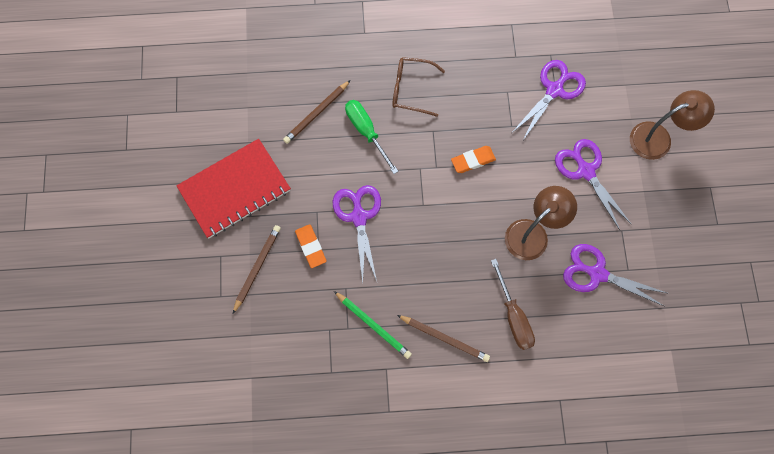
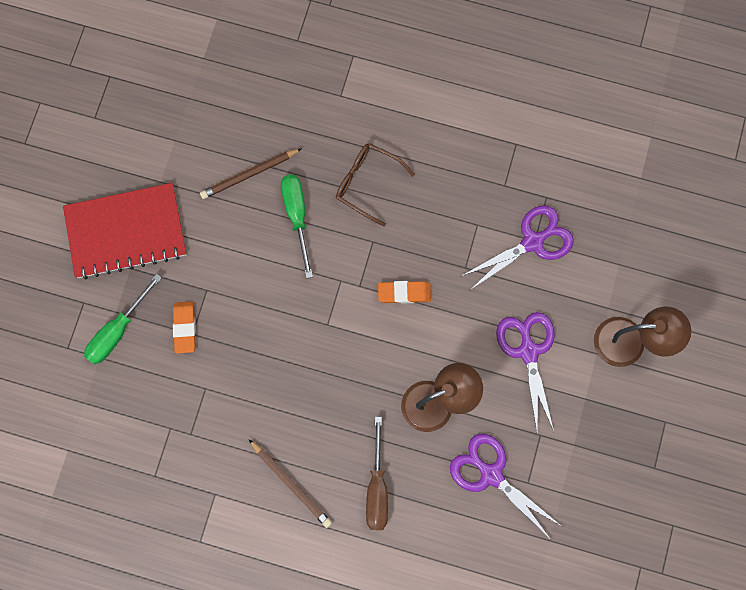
camera: 20 degrees right, 5 degrees up
brown pencil [233,225,281,313] -> green screwdriver [84,274,162,364]
purple scissors [333,185,381,283] -> none
green pencil [334,291,412,359] -> none

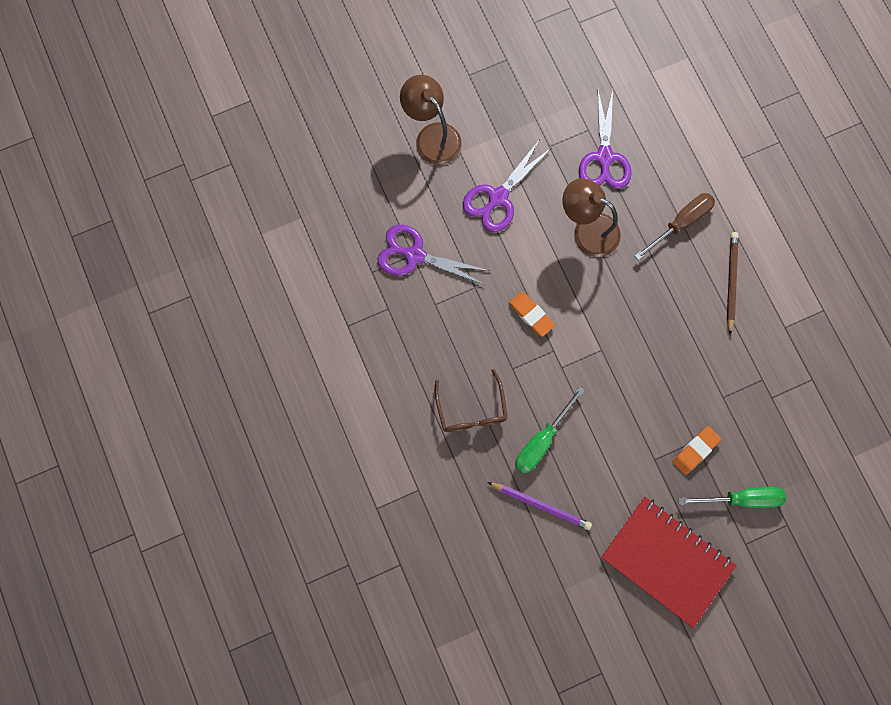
camera: 130 degrees left, 0 degrees up
brown pencil [200,148,302,199] -> purple pencil [487,482,592,530]

